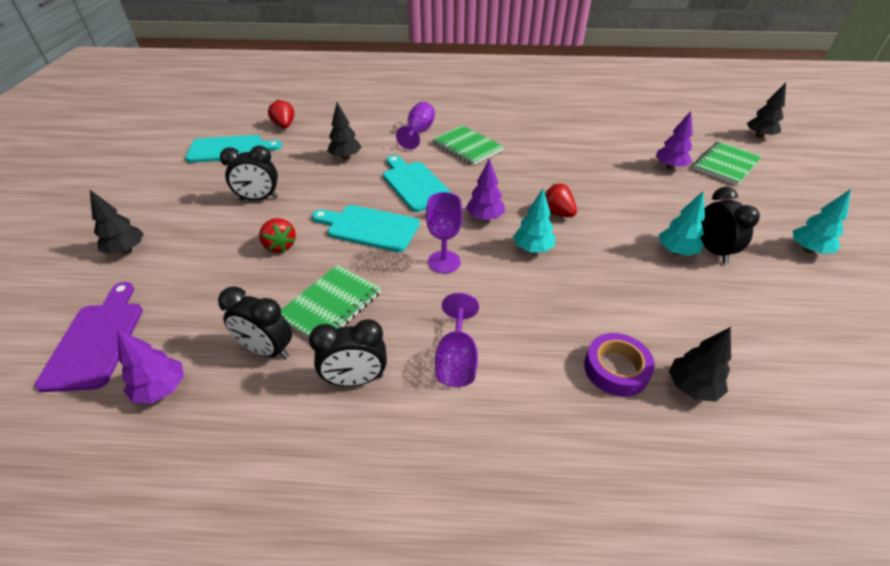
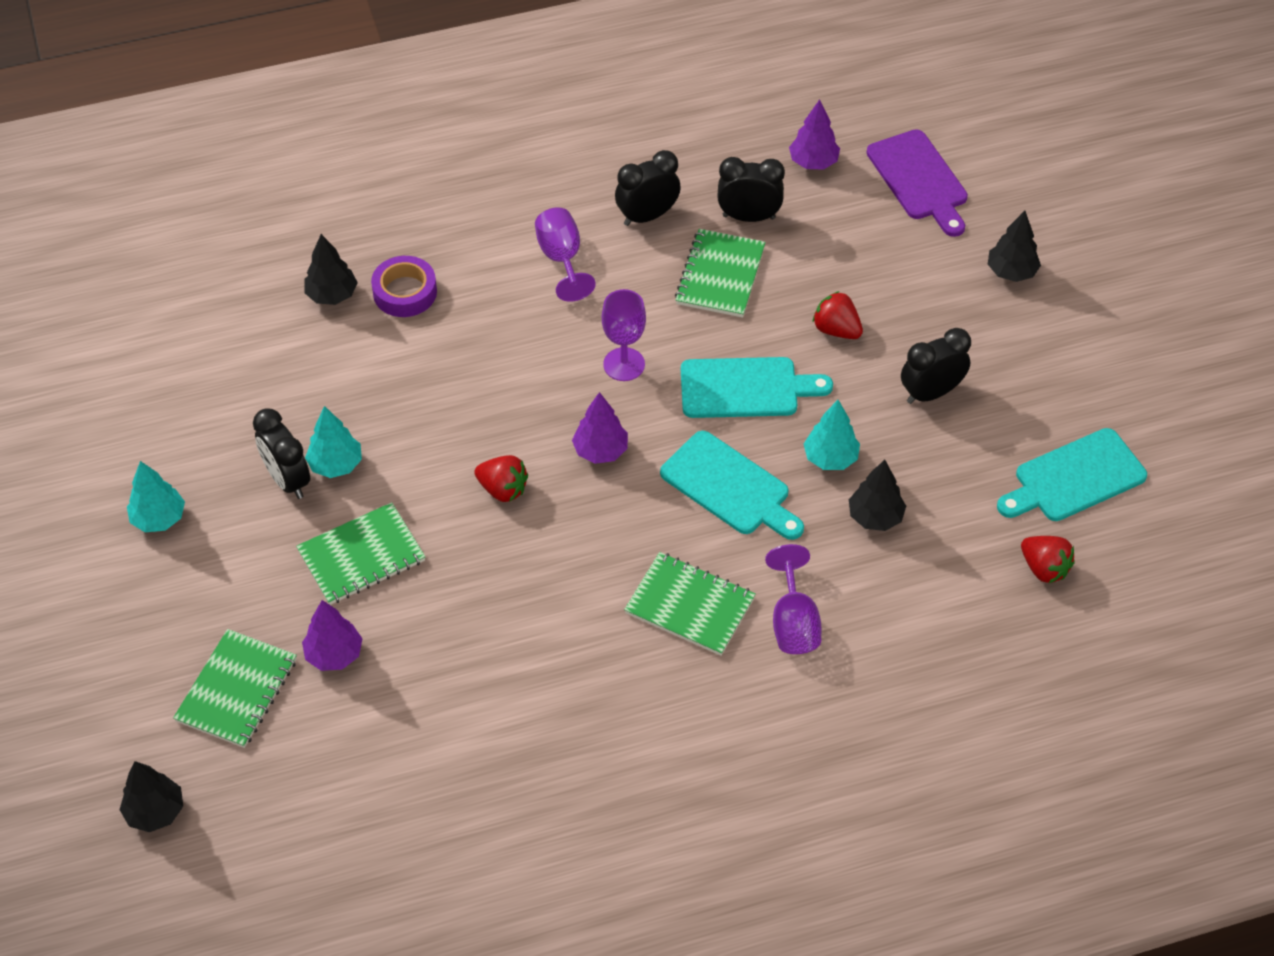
camera: 160 degrees right, 10 degrees up
turquoise tree [513,189,555,252] -> turquoise tree moved to [804,400,860,470]
none -> green notebook [296,502,426,605]

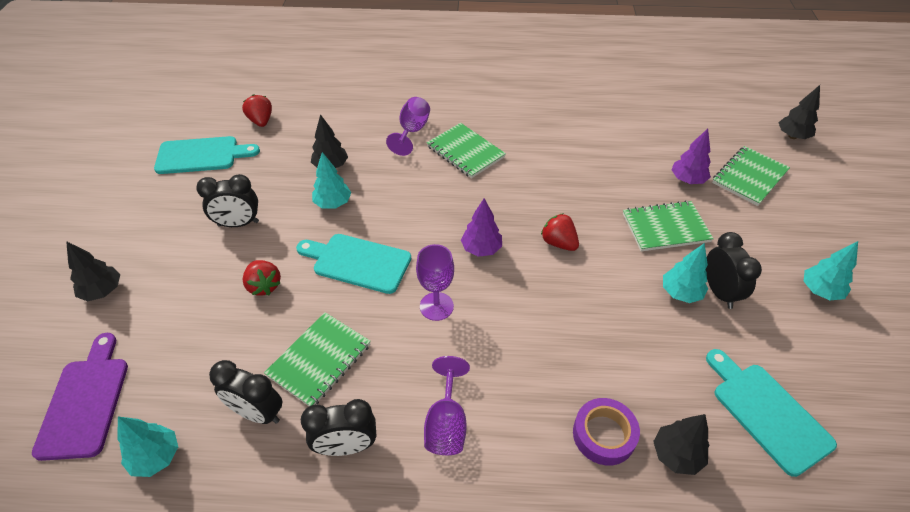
camera: 160 degrees left, 5 degrees down
turquoise cutting board [660,431,804,540] -> turquoise cutting board moved to [706,349,837,477]
purple tree [789,99,840,170] -> turquoise tree [118,417,178,477]

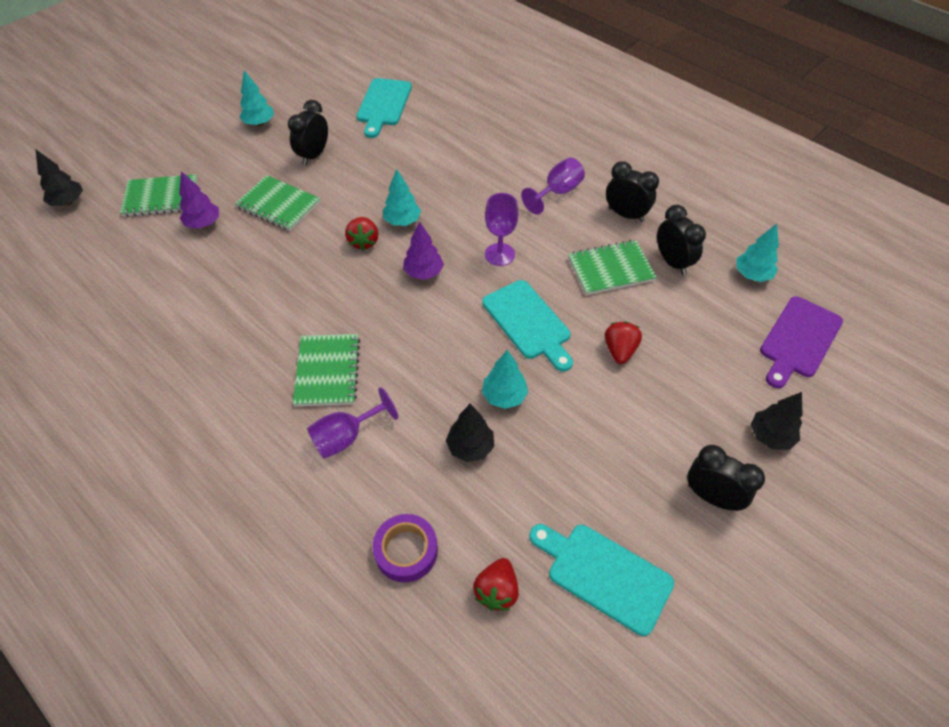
camera: 140 degrees left, 5 degrees up
black clock [196,174,259,227] -> black clock moved to [687,445,765,511]
purple tape [573,398,640,466] -> purple tape moved to [373,514,438,583]
black tree [653,414,710,475] -> none
turquoise tree [663,243,708,303] -> turquoise tree moved to [383,169,421,226]

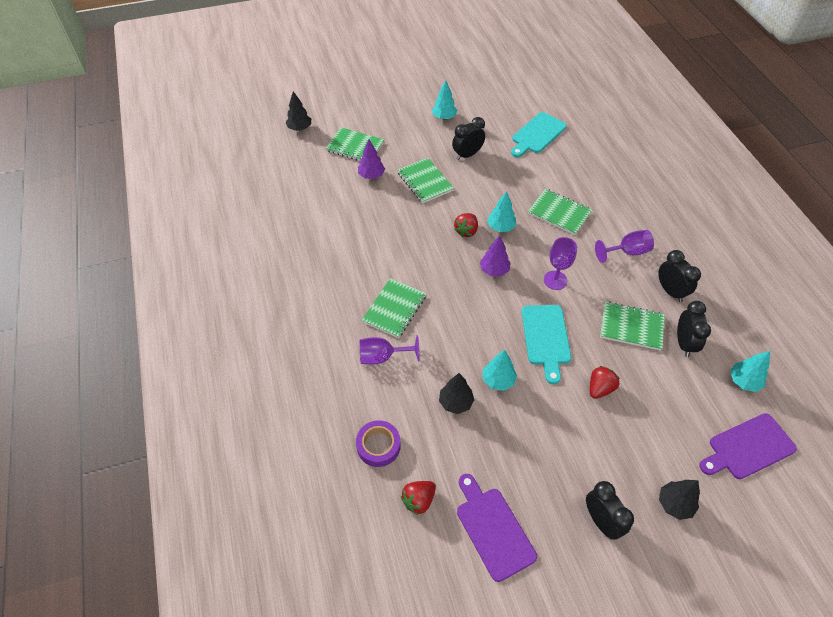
camera: 30 degrees right, 0 degrees up
turquoise cutting board [529,524,674,636] -> purple cutting board [457,474,537,582]
none -> green notebook [528,189,592,235]

